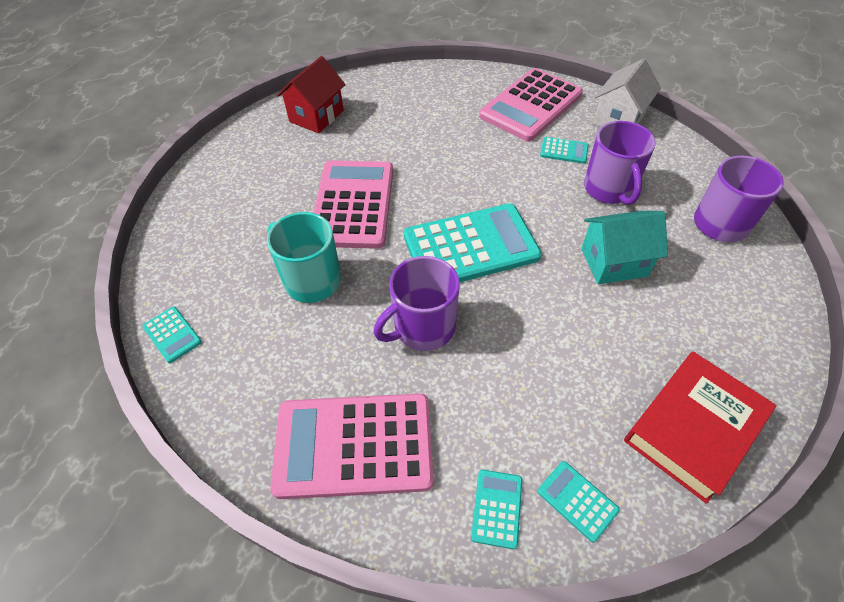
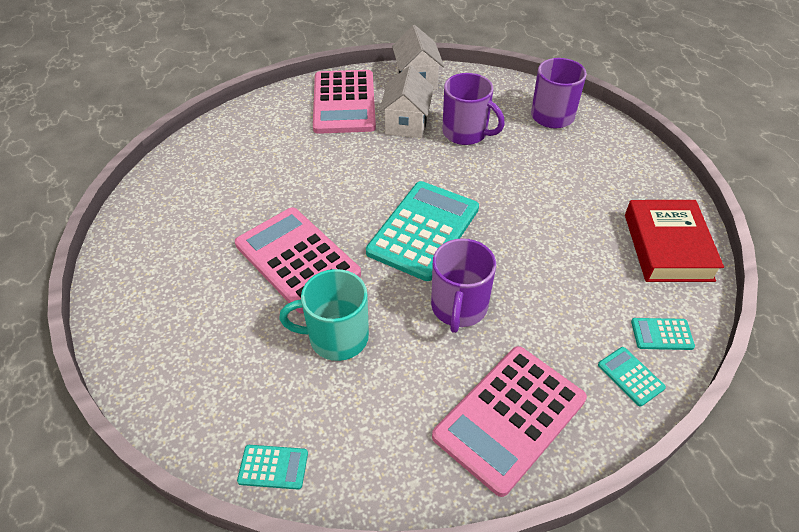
camera: 45 degrees left, 5 degrees down
red house [277,56,346,133] -> none
turquoise calculator [540,137,588,164] -> white house [379,66,434,138]
turquoise house [581,211,668,284] -> none

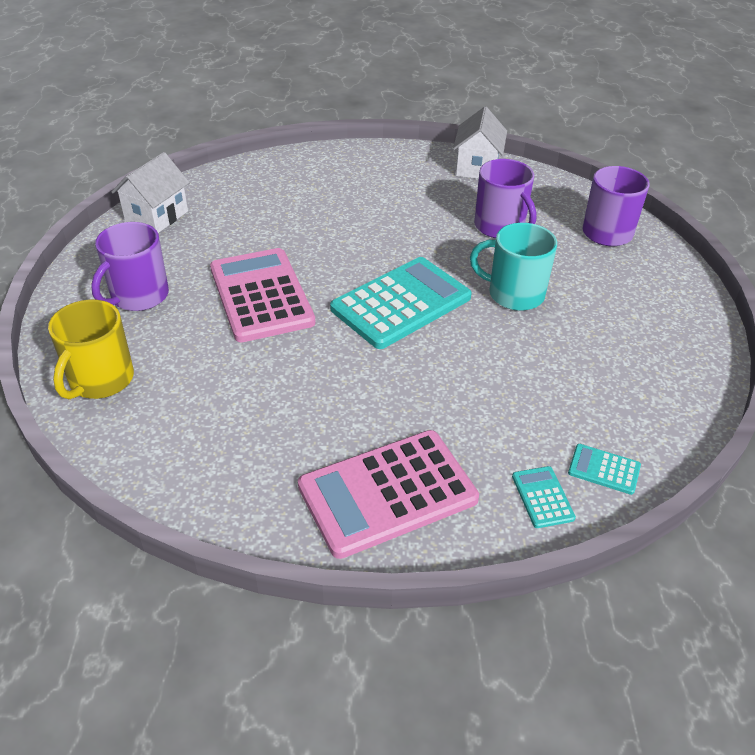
camera: 20 degrees right, 5 degrees down
turquoise calculator [237,445,308,490] -> none
turquoise mug [279,269,369,361] -> turquoise mug moved to [470,223,557,311]
pink calculator [313,70,376,134] -> none
white house [379,66,434,138] -> white house moved to [111,152,190,233]
purple mug [431,238,496,333] -> purple mug moved to [91,222,169,311]
red book [625,200,724,282] -> none
none -> yellow mug [48,300,134,399]

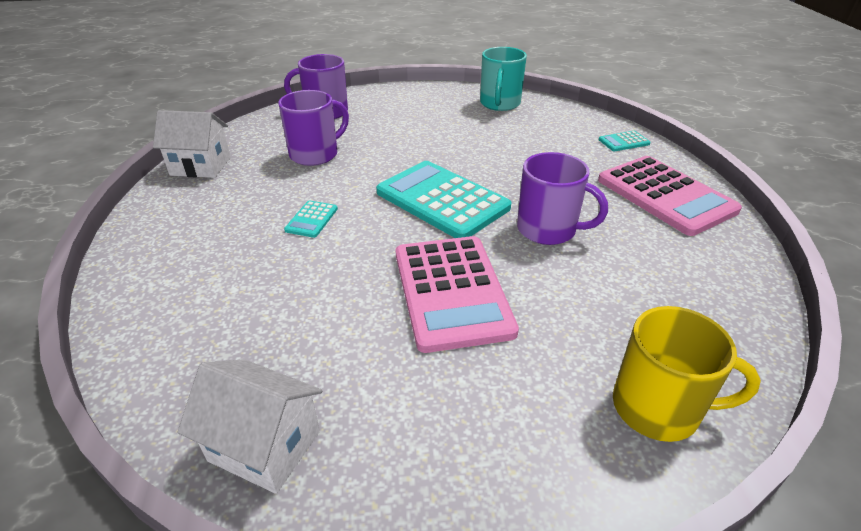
camera: 95 degrees left, 5 degrees down
purple mug [91,222,169,311] -> purple mug moved to [517,152,608,245]
pink calculator [210,248,316,342] -> pink calculator turned 75 degrees counterclockwise [396,236,519,353]
turquoise mug [470,223,557,311] -> turquoise mug moved to [480,47,527,111]
turquoise calculator [568,444,641,495] -> turquoise calculator moved to [284,200,338,238]

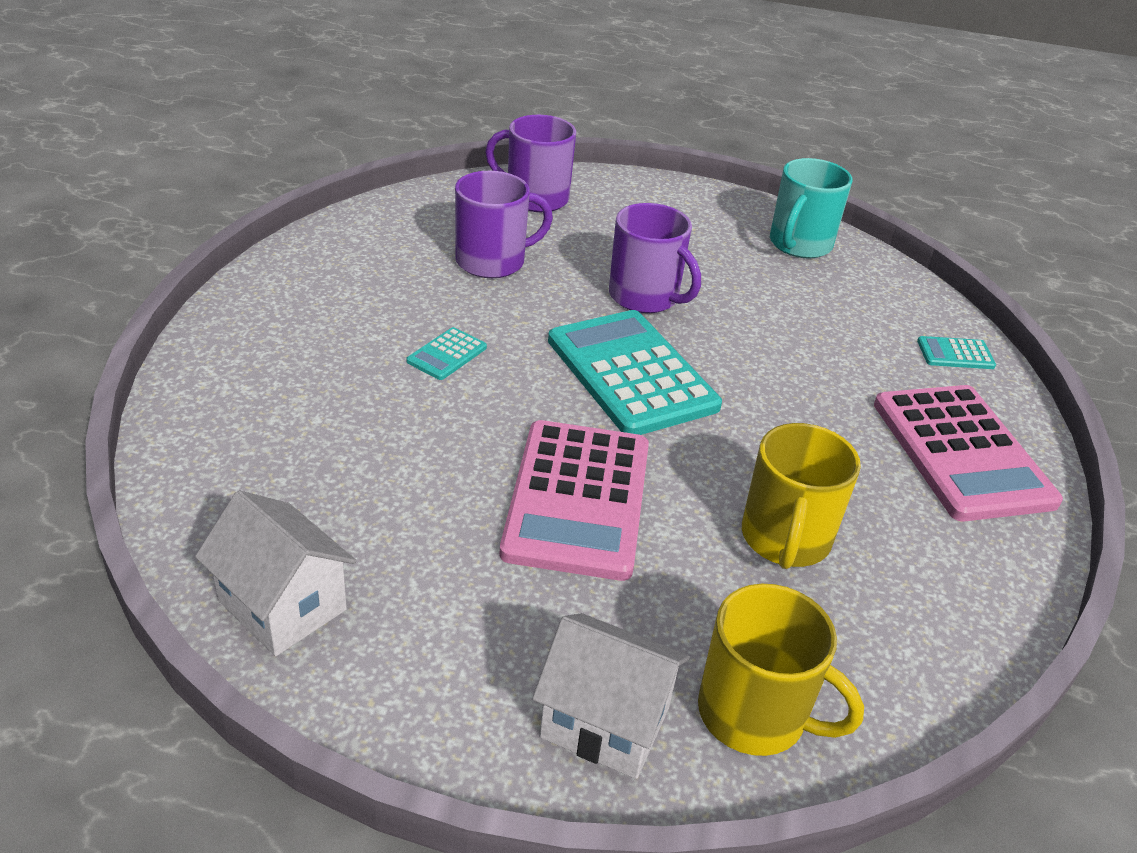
camera: 15 degrees right, 0 degrees up
white house [153,110,231,178] -> white house moved to [532,613,690,779]
purple mug [517,152,608,245] -> purple mug moved to [609,203,701,313]
none -> yellow mug [742,423,861,569]

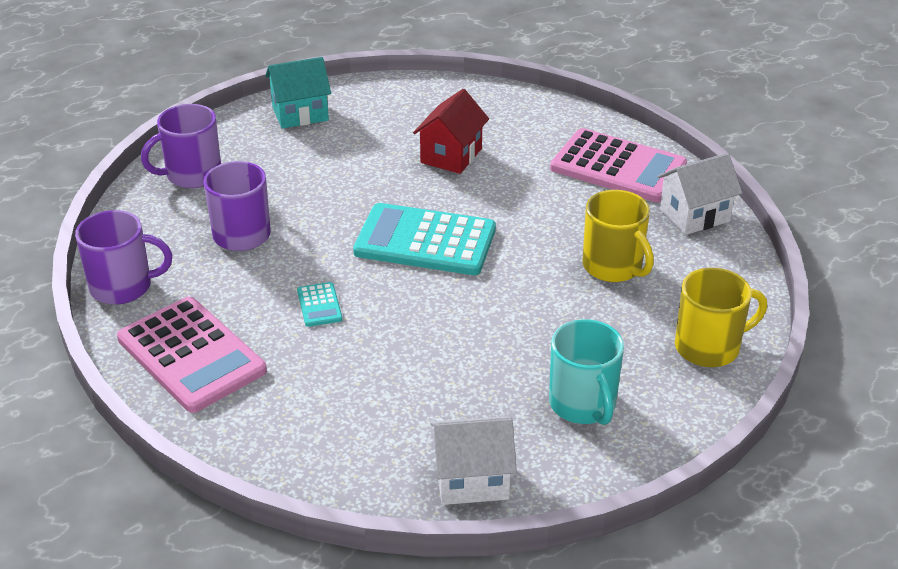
camera: 45 degrees left, 0 degrees up
pink calculator [500,420,649,581] -> pink calculator moved to [117,297,267,413]
white house [532,613,690,779] -> white house moved to [657,153,742,235]
purple mug [609,203,701,313] -> purple mug moved to [75,210,172,305]
turquoise mug [770,158,852,259] -> turquoise mug moved to [549,319,624,425]
turquoise calculator [917,336,996,369] -> none
none -> turquoise house [265,57,331,129]
none -> red house [413,89,489,174]

